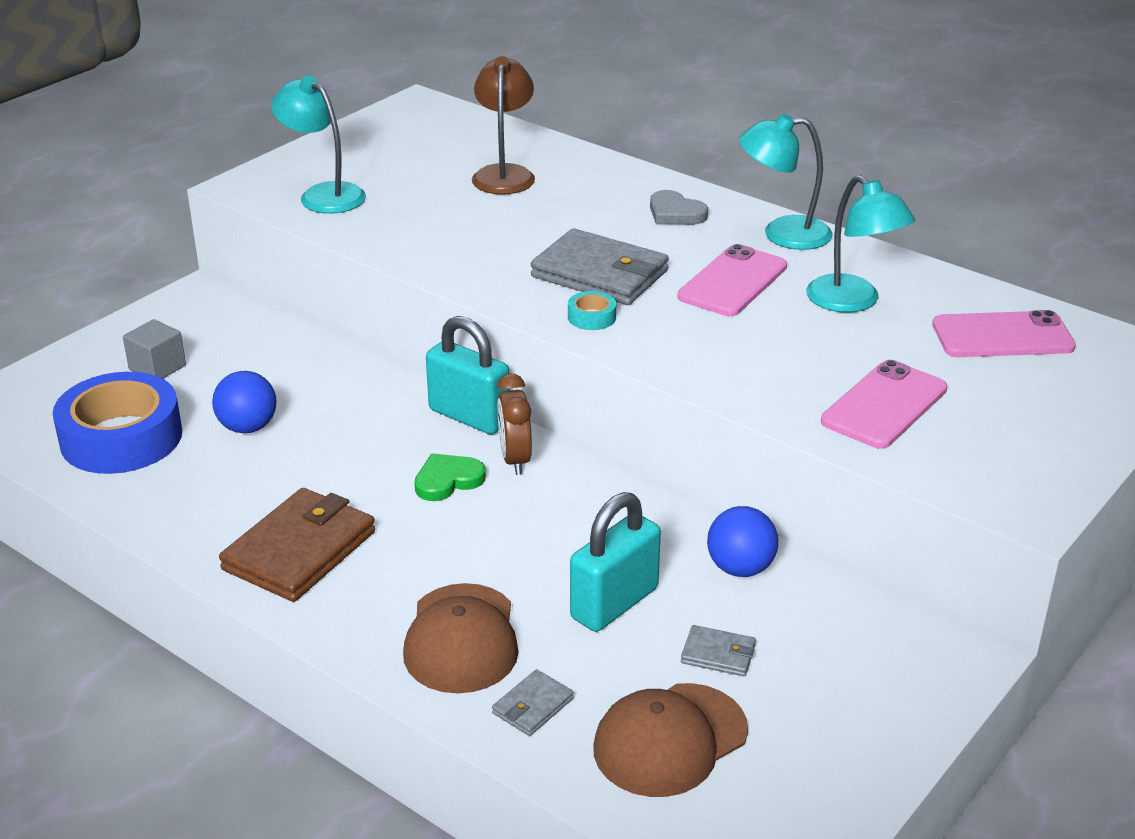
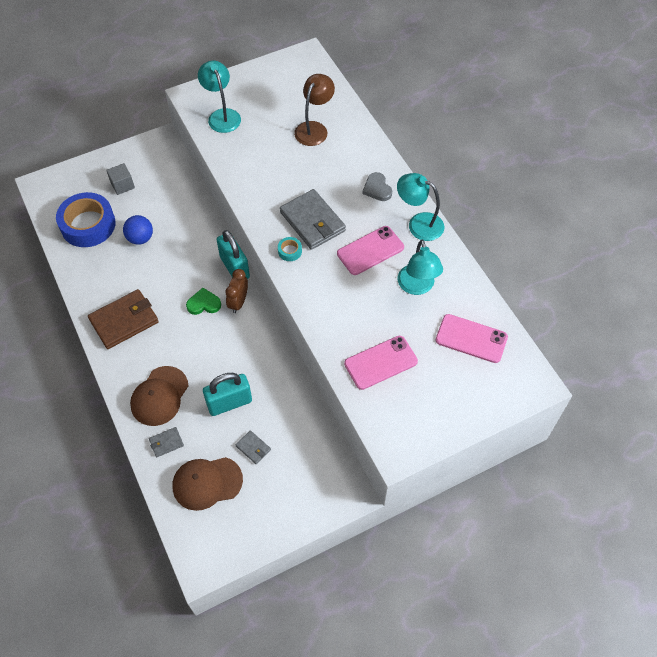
camera: 25 degrees right, 25 degrees up
blue ball [707,506,778,577] -> none

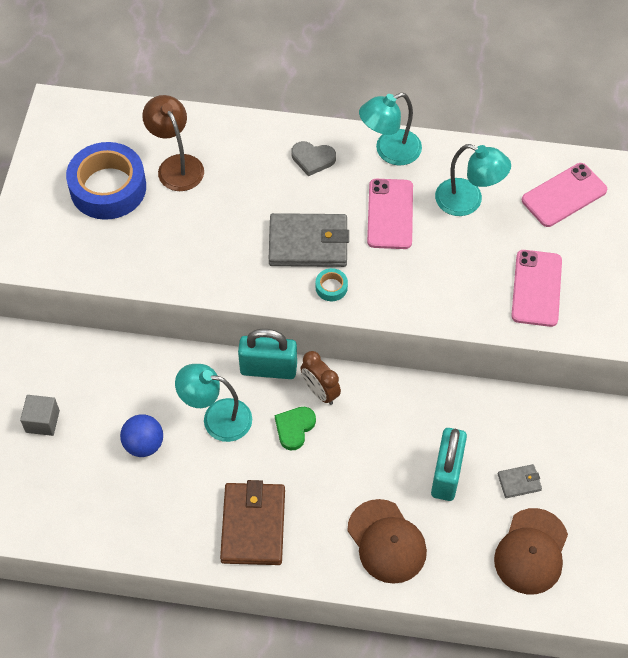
camera: 55 degrees left, 0 degrees up
blue tape [56,192,116,247] -> blue tape moved to [66,142,146,220]
grey wallet [149,427,184,457] -> none
turquoise lamp [198,60,241,133] -> turquoise lamp moved to [175,364,252,442]

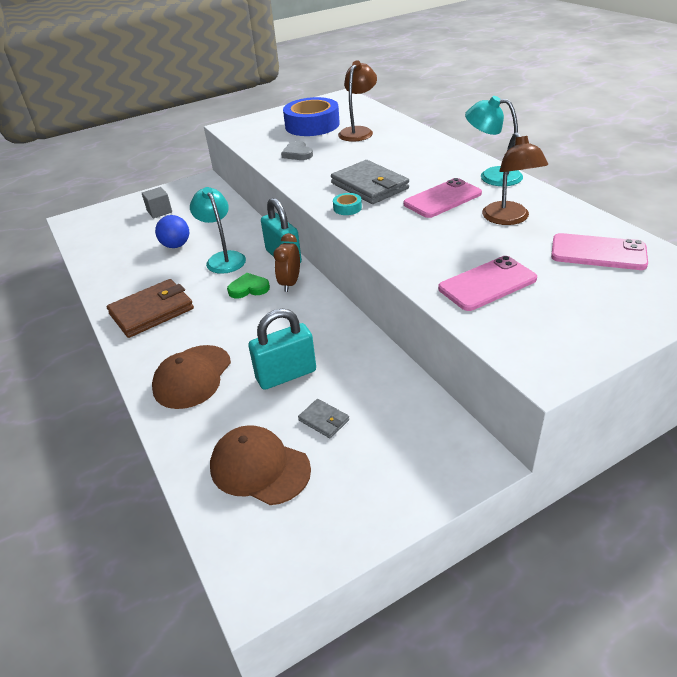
camera: 55 degrees right, 20 degrees down
grey heart [292,141,336,176] -> grey heart moved to [281,141,313,160]
turquoise lamp [435,144,511,216] -> brown lamp [482,132,548,225]
brown cap [494,508,568,594] -> brown cap turned 45 degrees clockwise [210,425,311,505]

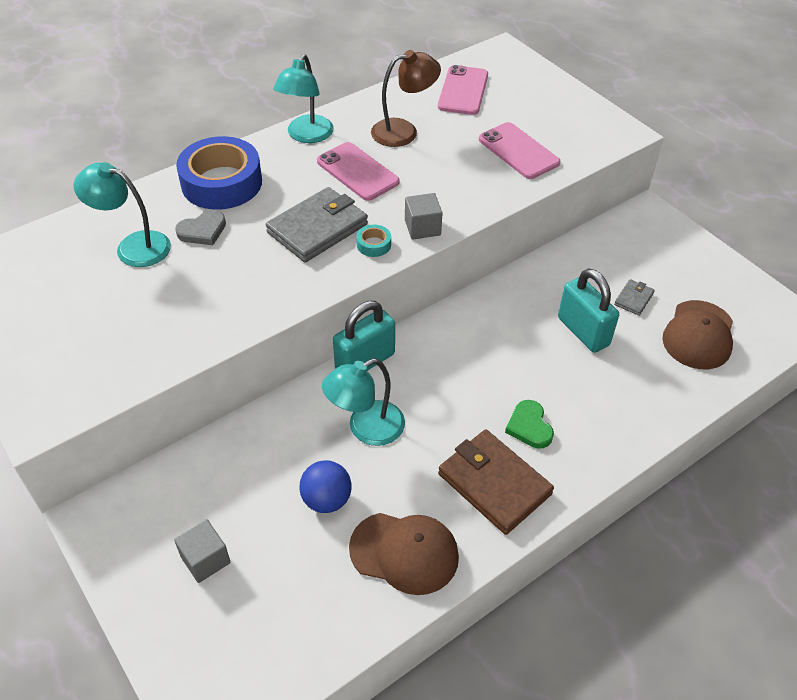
camera: 100 degrees left, 10 degrees up
brown cap [152,345,231,409] -> brown cap moved to [349,513,459,595]
green heart [227,273,270,298] -> green heart moved to [505,400,554,449]
brown clock [274,233,300,292] -> none
grey heart [281,141,313,160] -> grey heart moved to [175,210,226,245]
blue tape [283,97,340,136] -> blue tape moved to [176,136,262,210]
brown lamp [338,60,377,142] -> turquoise lamp [74,162,171,267]
none -> grey cube [405,193,443,240]

